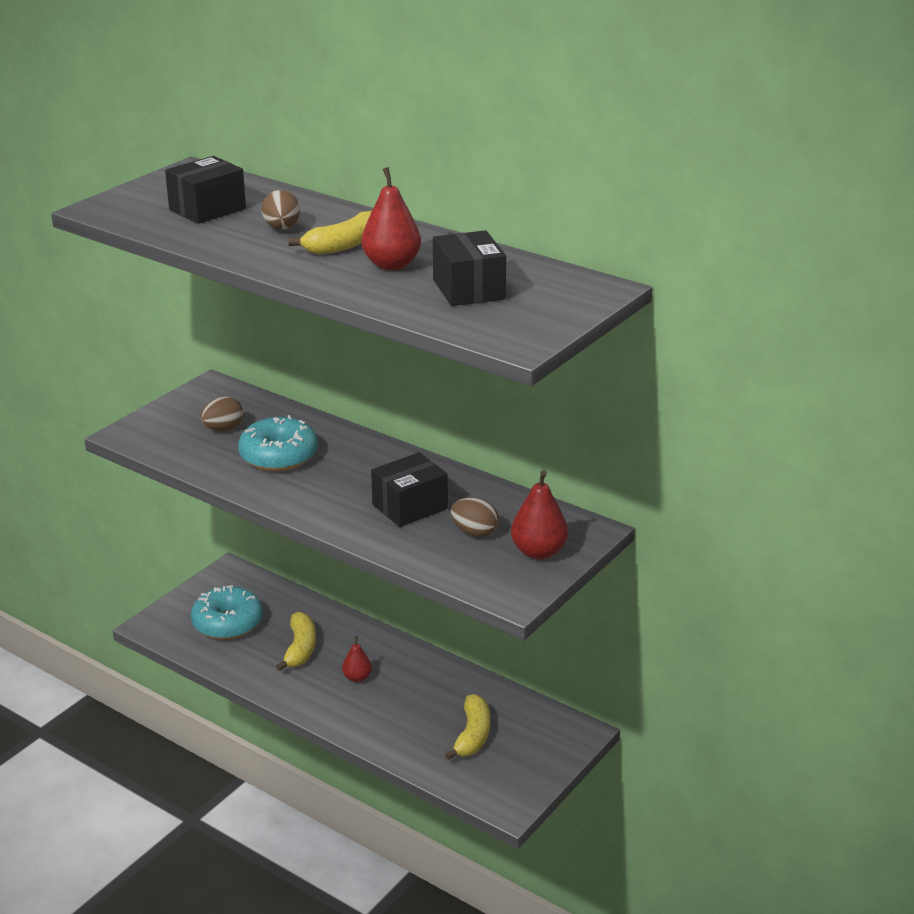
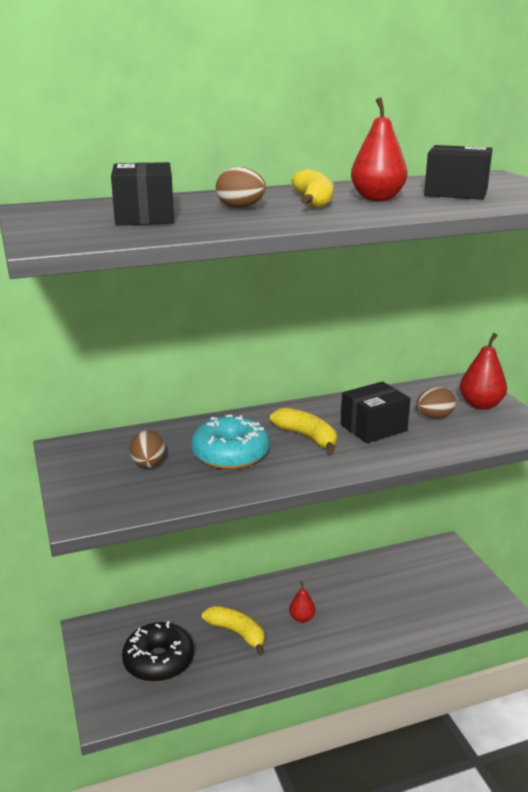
camera: 55 degrees left, 5 degrees down
turquoise donut [191,585,263,640] -> black donut [122,621,194,682]
black box [371,452,448,527] -> black box turned 60 degrees clockwise [341,381,411,443]
yellow banana [445,694,490,760] -> yellow banana moved to [270,407,337,453]

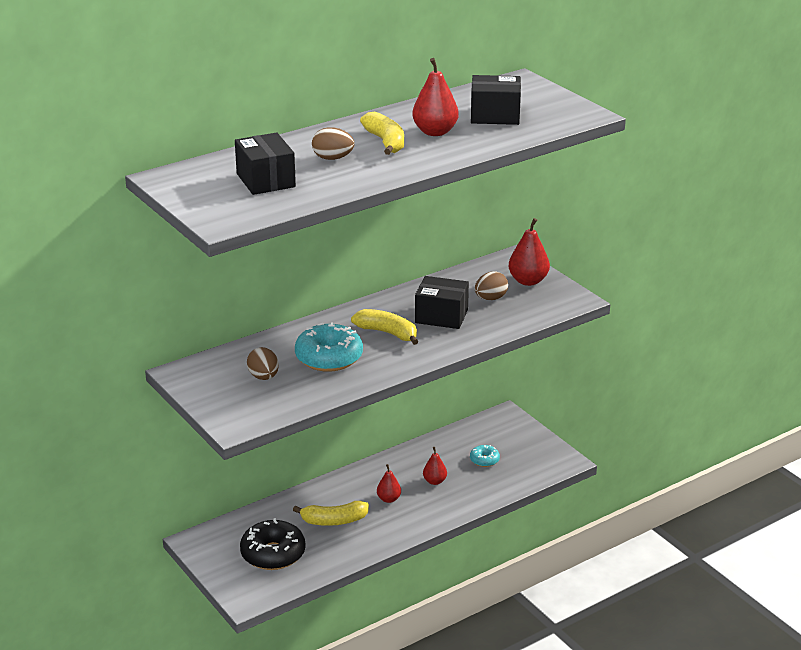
camera: 15 degrees left, 5 degrees up
yellow banana [202,606,265,655] -> yellow banana turned 150 degrees clockwise [293,501,369,526]
black box [341,381,411,443] -> black box turned 60 degrees clockwise [415,276,469,329]
none -> red pear [423,447,447,485]
none -> turquoise donut [470,445,500,467]

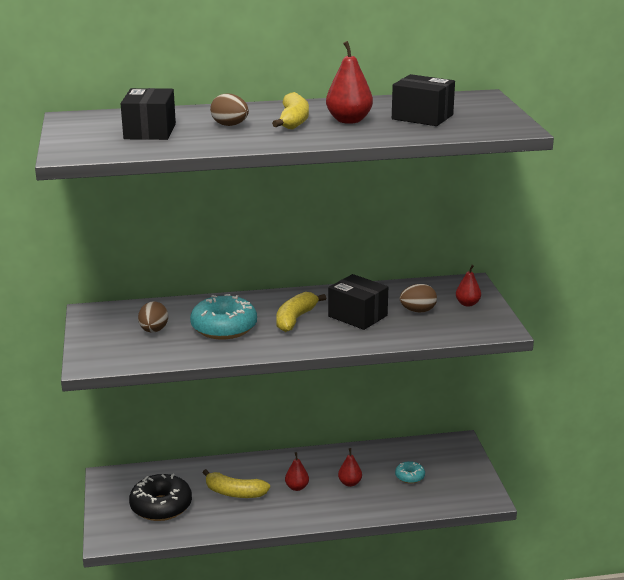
camera: 25 degrees right, 5 degrees down
yellow banana [351,309,418,345] -> yellow banana turned 120 degrees counterclockwise [276,292,326,332]
red pear [508,218,550,286] -> red pear [456,265,481,307], size x0.61

